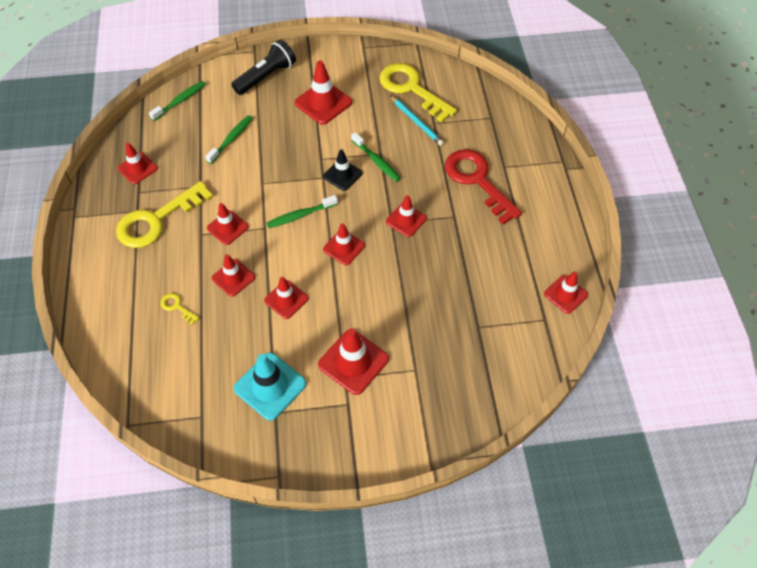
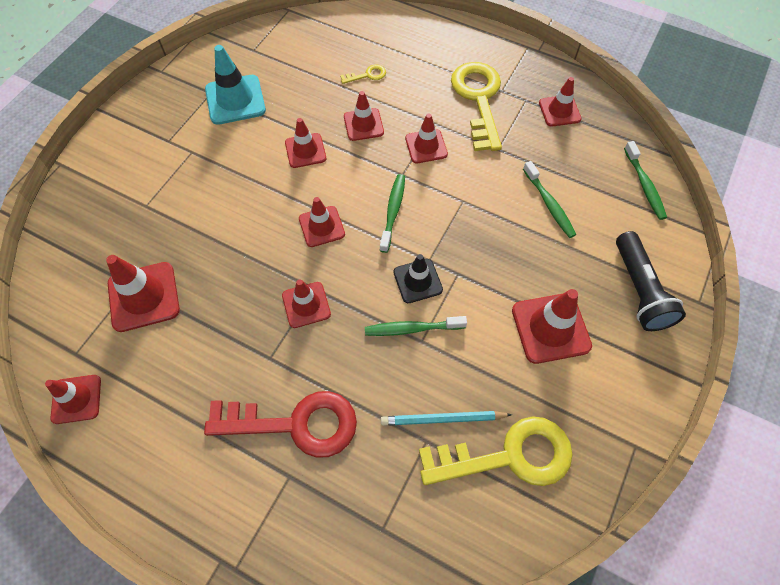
camera: 125 degrees right, 5 degrees up
red traffic cone [318,328,389,395] -> red traffic cone moved to [106,255,180,332]

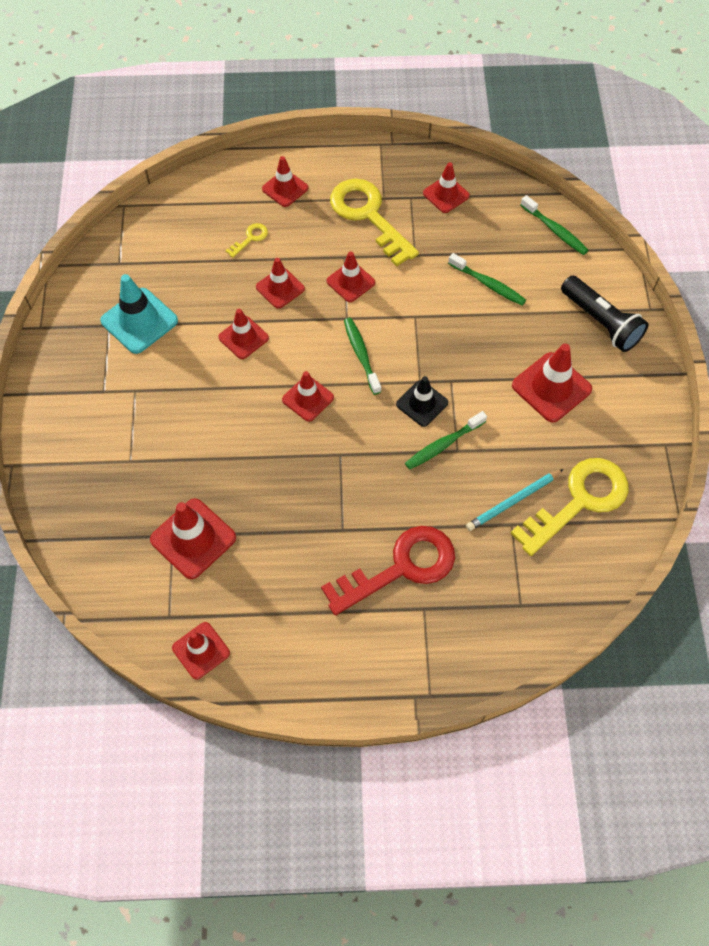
camera: 30 degrees left, 0 degrees up
red traffic cone [282,279,331,328] -> red traffic cone moved to [262,156,308,207]

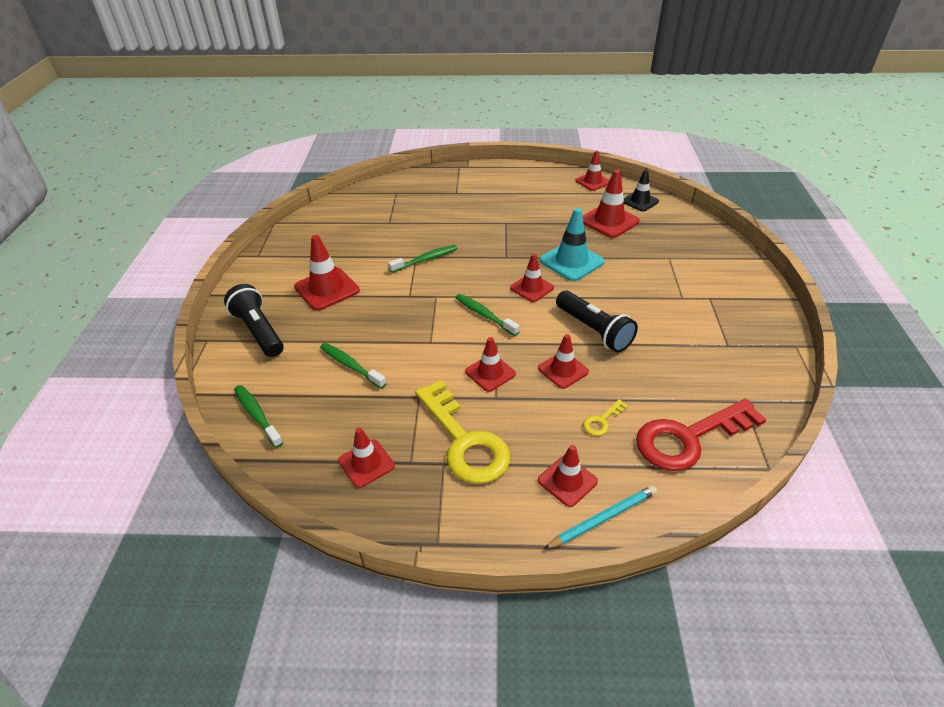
camera: 175 degrees left, 20 degrees down
turquoise traffic cone [100,274,178,354] -> turquoise traffic cone moved to [540,208,605,281]
red traffic cone [218,309,269,359] -> black flashlight [556,291,638,352]
red key [321,526,455,615] -> red key moved to [636,399,767,471]
green toothbrush [344,318,381,395] -> green toothbrush turned 150 degrees clockwise [455,294,520,336]
black traffic cone [396,376,448,427] -> black traffic cone moved to [624,169,659,212]
turquoise pencil [466,469,564,531] -> turquoise pencil moved to [544,485,657,549]
yellow key [510,458,628,556] -> none

